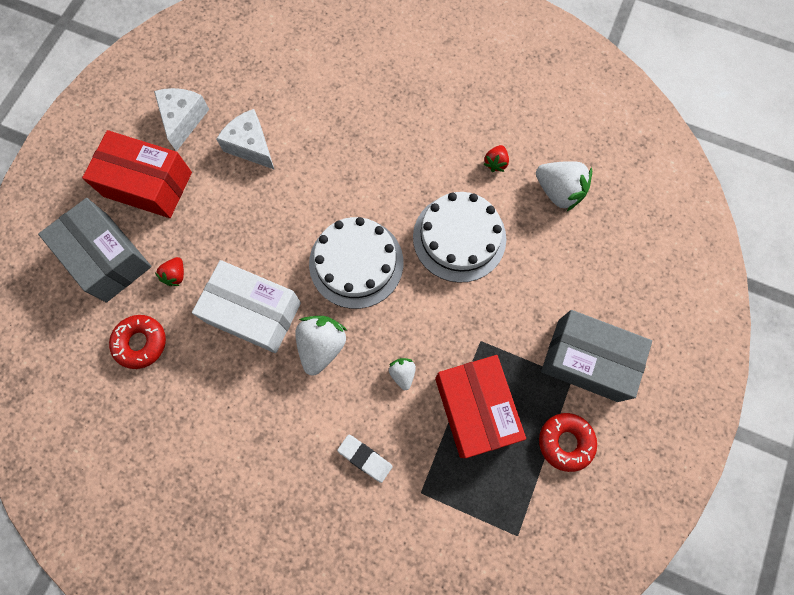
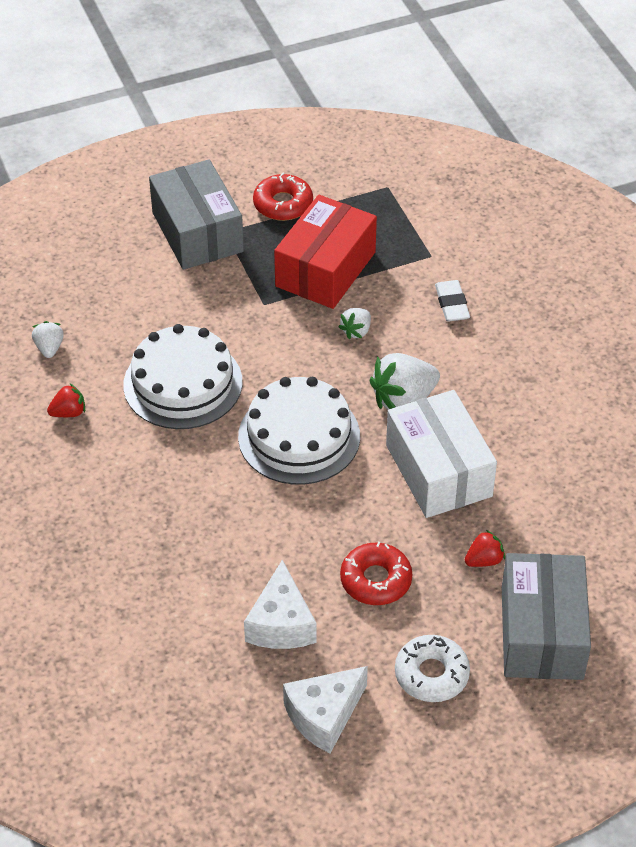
camera: 135 degrees left, 25 degrees down
red box [82,130,192,218] -> white donut [395,635,470,702]
red donut [109,315,166,369] -> red donut moved to [340,542,412,605]
white strawberry [536,161,592,212] -> white strawberry [32,321,64,358], size x0.53

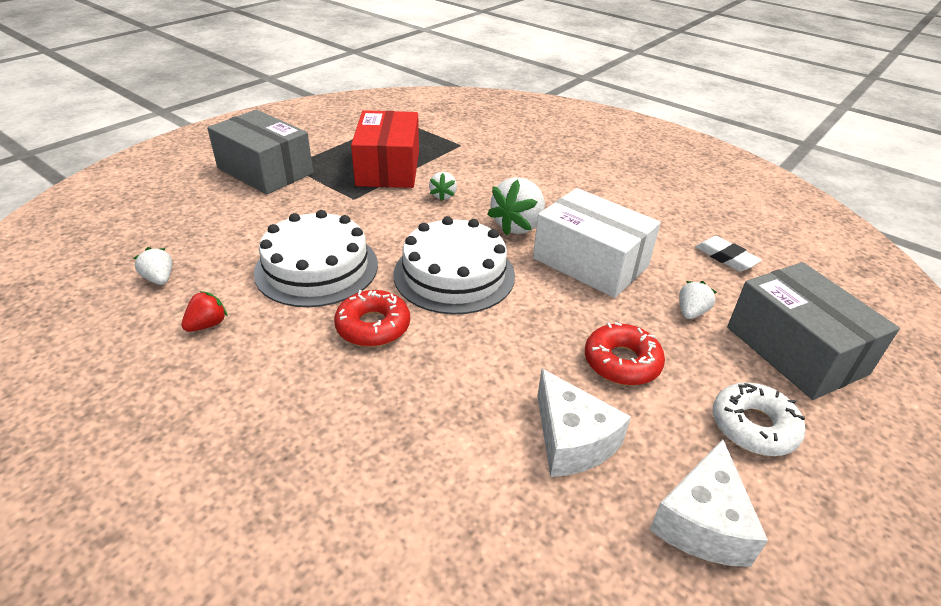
camera: 30 degrees left, 10 degrees down
red donut [253,173,313,221] -> red donut moved to [334,290,410,347]
white eraser [435,280,470,322] -> white eraser moved to [695,236,762,272]
red strawberry [465,530,505,567] -> white strawberry [679,281,717,319]

